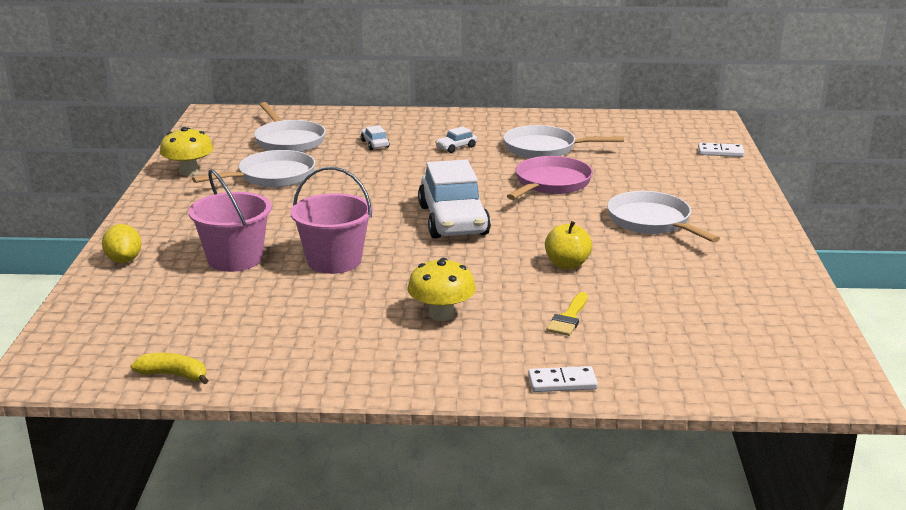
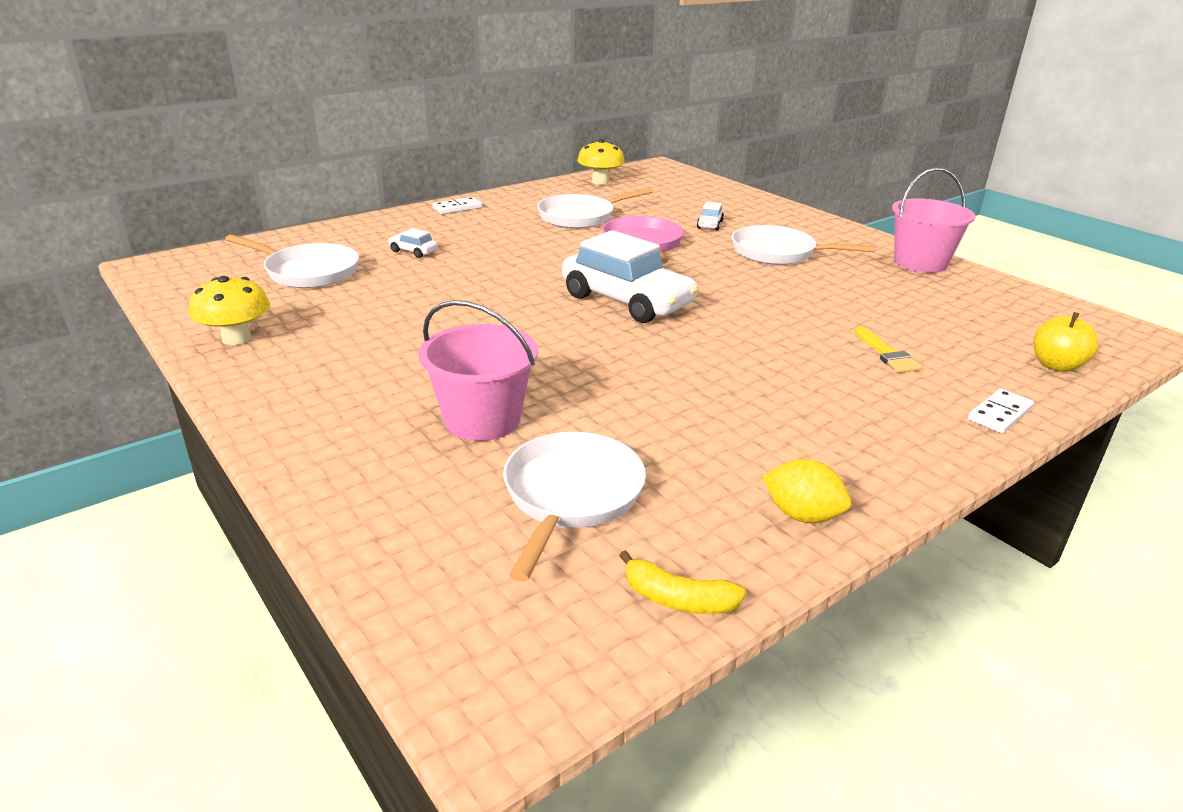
camera: 40 degrees left, 5 degrees up
yellow lemon [102,224,141,263] -> yellow lemon moved to [763,459,851,523]
yellow banana [131,353,209,384] -> yellow banana turned 135 degrees counterclockwise [619,550,746,614]
white pan [192,150,315,187] -> white pan moved to [503,432,646,581]
pink bucket [290,167,373,274] -> pink bucket moved to [892,168,976,273]
yellow mushroom [407,258,476,321] -> yellow mushroom moved to [577,139,625,185]
white car [435,126,477,153] -> white car moved to [697,202,724,231]
yellow apple [545,221,592,270] -> yellow apple moved to [1034,312,1099,372]
white domino [698,143,744,157] -> white domino moved to [433,197,482,214]

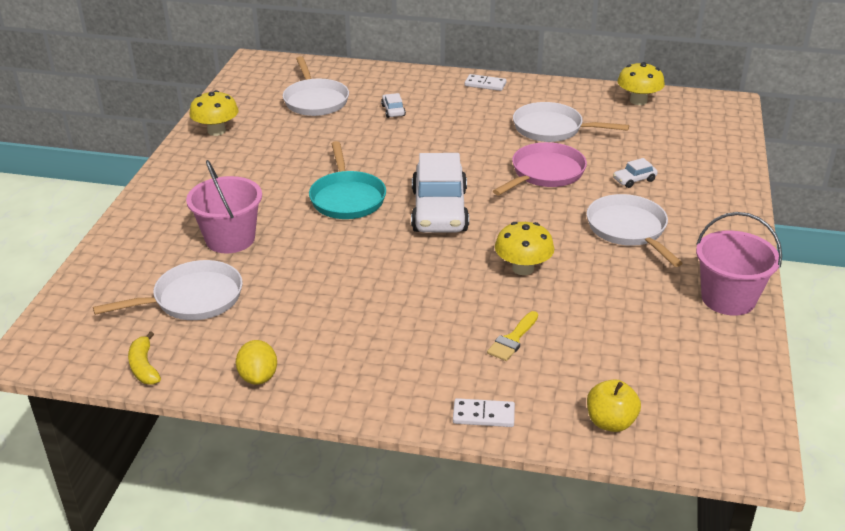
camera: 50 degrees right, 5 degrees up
none -> turquoise pan [309,141,386,219]
none -> yellow mushroom [495,222,554,275]

